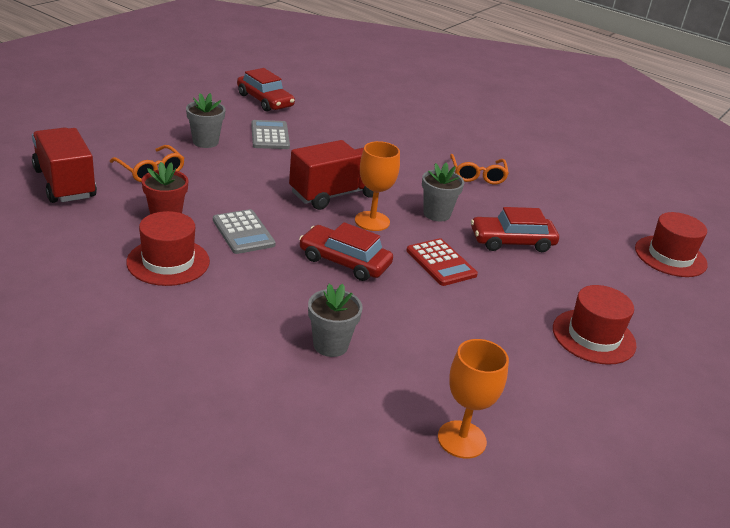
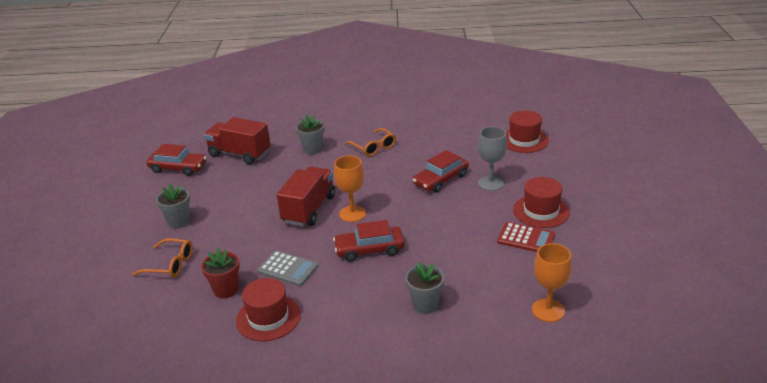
camera: 30 degrees left, 0 degrees up
red truck [32,127,97,203] -> red truck moved to [204,117,271,164]
grey calculator [251,120,290,149] -> none
red calculator [406,238,478,286] -> red calculator moved to [497,222,555,252]
grey flower pot [422,163,464,221] -> grey flower pot moved to [296,115,324,155]
none -> grey goblet [478,127,507,191]

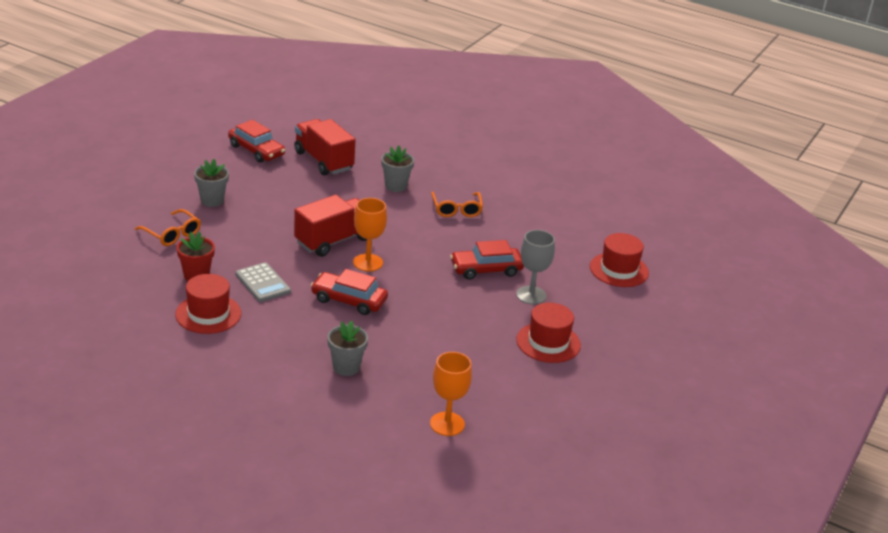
camera: 25 degrees right, 0 degrees up
red calculator [497,222,555,252] -> none

